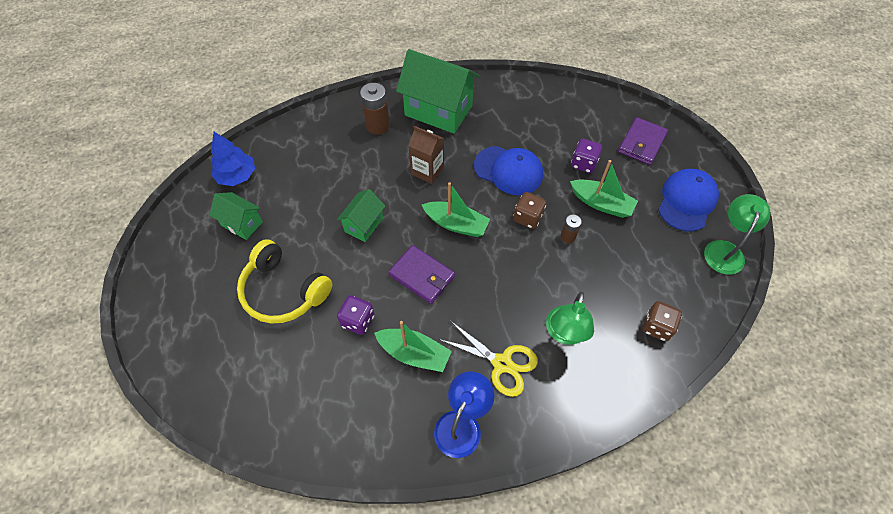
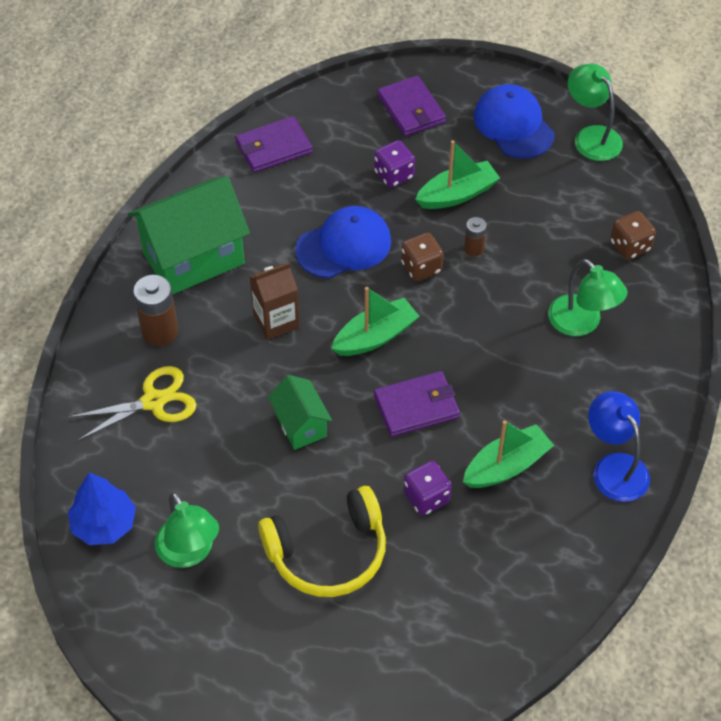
camera: 55 degrees left, 5 degrees down
green house [209,192,263,240] -> green lamp [155,492,219,568]
yellow scissors [438,321,538,397] -> yellow scissors moved to [68,366,196,441]
none -> purple wallet [235,116,313,173]

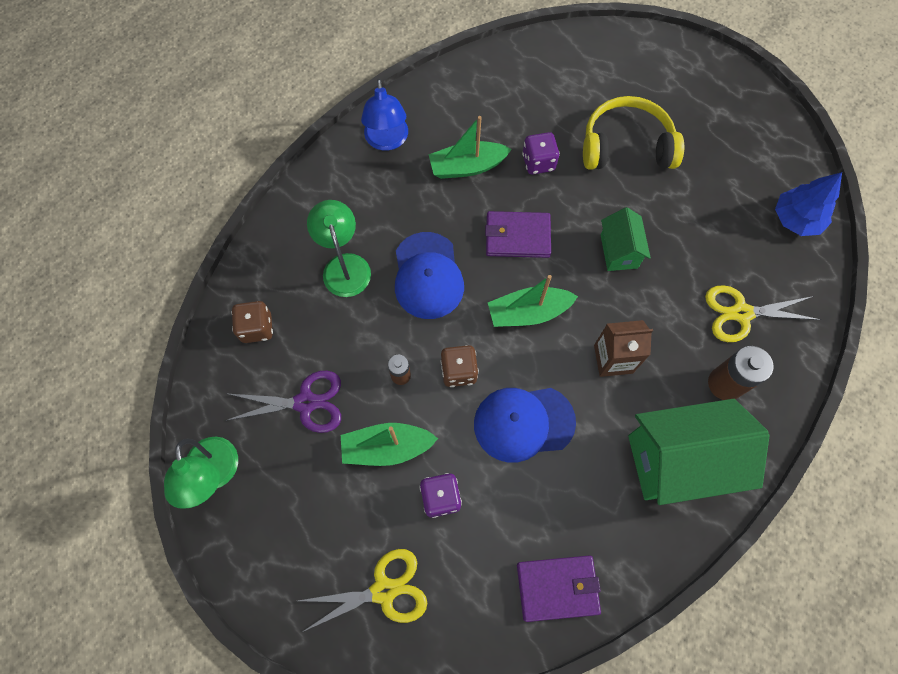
camera: 160 degrees left, 15 degrees up
green lamp [155,492,219,568] -> none
purple wallet [377,76,446,136] -> yellow scissors [298,549,427,631]
blue cap [474,84,555,159] -> blue cap moved to [395,232,464,319]
none -> purple scissors [225,371,341,433]

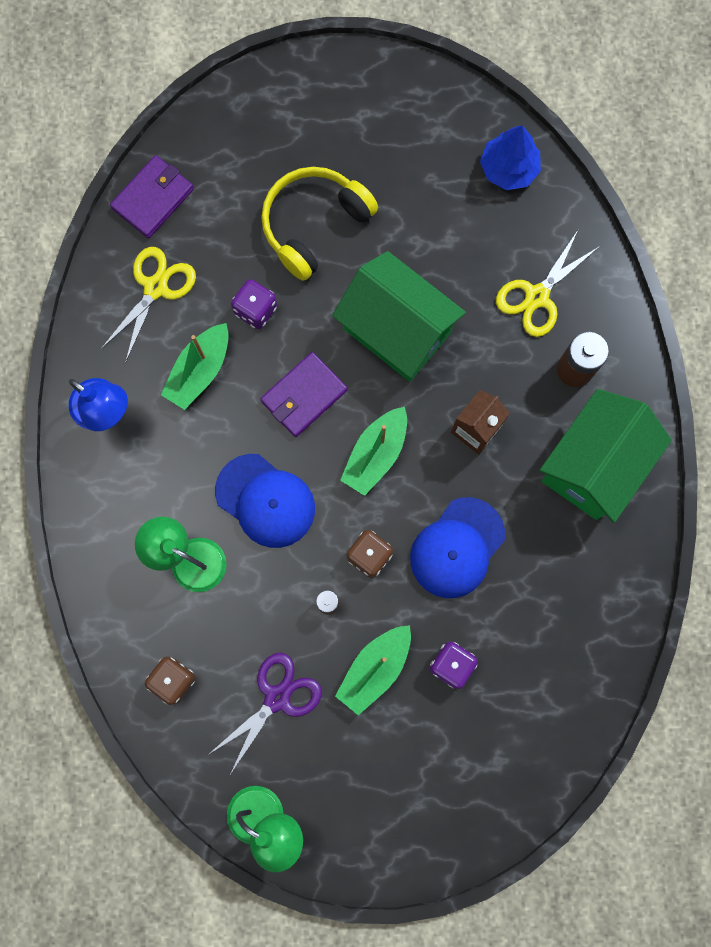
camera: 45 degrees left, 10 degrees up
yellow scissors [298,549,427,631] -> yellow scissors moved to [101,247,196,361]
purple wallet [517,555,601,622] -> purple wallet moved to [110,155,194,238]
green house [601,207,651,271] -> green house [332,251,466,382], size x1.90

